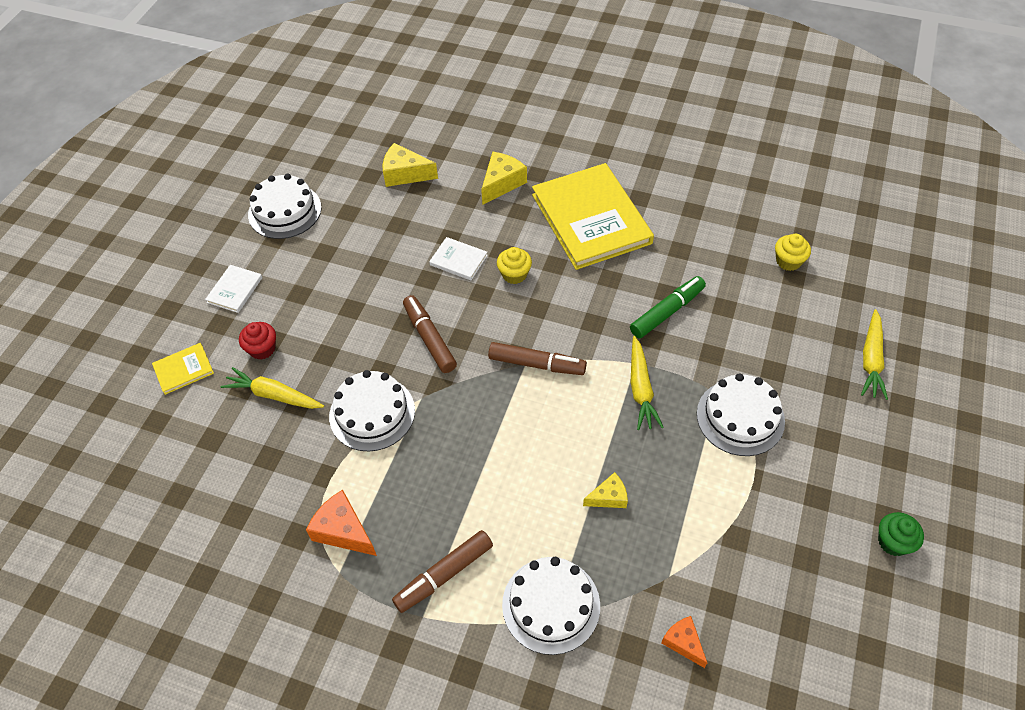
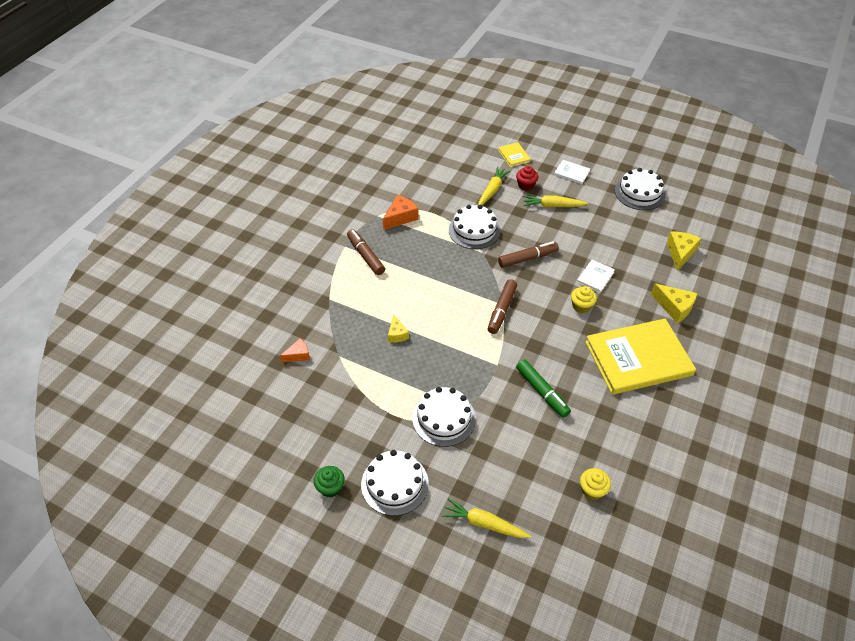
camera: 95 degrees right, 5 degrees down
white cake [502,557,600,655] -> white cake moved to [361,450,429,516]
yellow carrot [631,336,664,430] -> yellow carrot moved to [523,195,589,207]

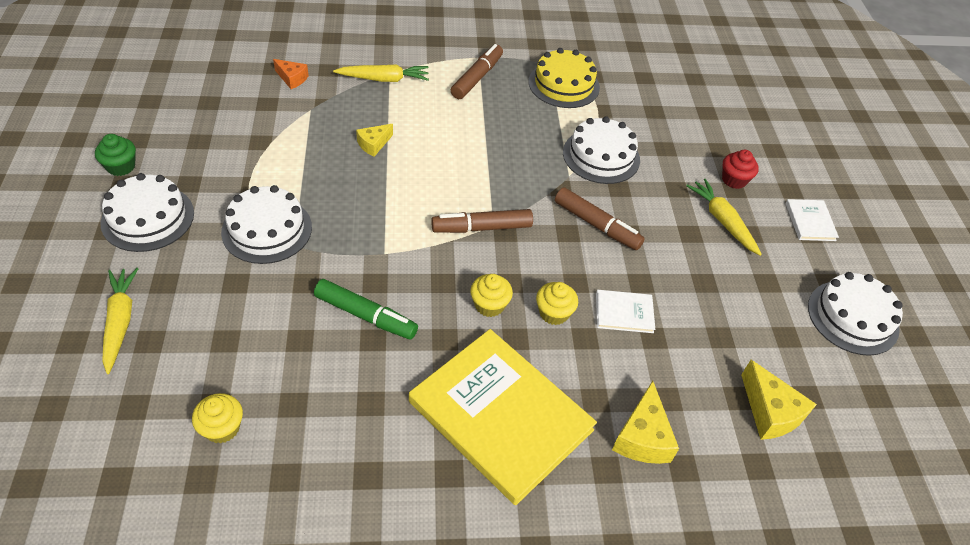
camera: 55 degrees right, 0 degrees up
orange cheese [383,195,419,230] -> yellow cake [529,48,600,108]
yellow carrot [478,167,510,205] -> yellow carrot moved to [333,64,429,82]
yellow book [498,142,531,167] -> none
green marker [516,359,571,418] -> green marker turned 90 degrees counterclockwise [314,279,418,340]
yellow cheese [667,231,702,271] -> yellow cheese turned 75 degrees clockwise [741,360,817,440]
none -> yellow cupcake [470,274,513,317]

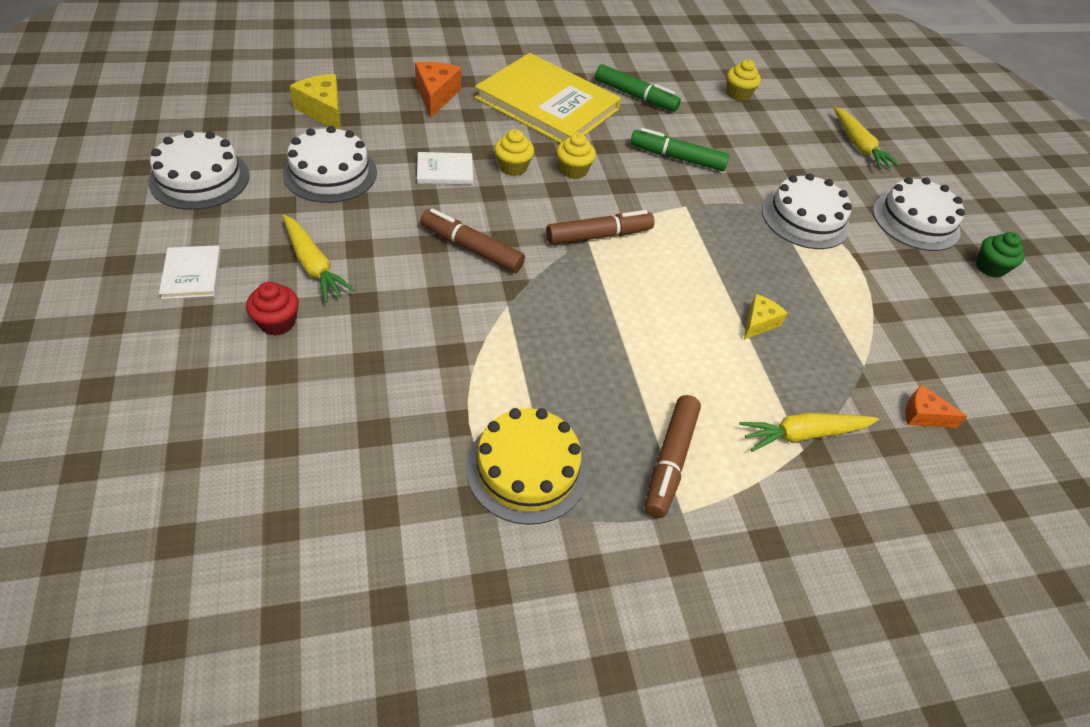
camera: 170 degrees right, 0 degrees up
white cake [563,116,640,184] -> white cake moved to [283,126,377,203]
yellow cheese [612,381,679,464] -> orange cheese [415,62,461,118]
none -> green marker [595,64,681,112]

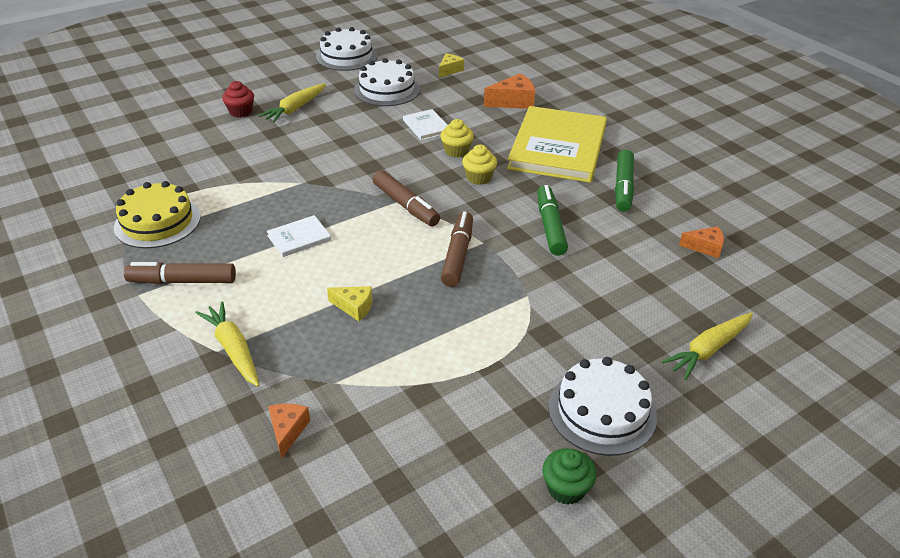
camera: 75 degrees right, 10 degrees down
white book [159,245,221,299] -> white book moved to [267,215,331,257]
yellow cheese [290,74,341,130] -> yellow cheese [439,53,464,78], size x0.64
brown marker [420,208,525,273] -> brown marker moved to [441,211,473,287]
yellow cupcake [727,60,761,101] -> orange cheese [679,226,724,258]
white cake [762,173,852,249] -> none

